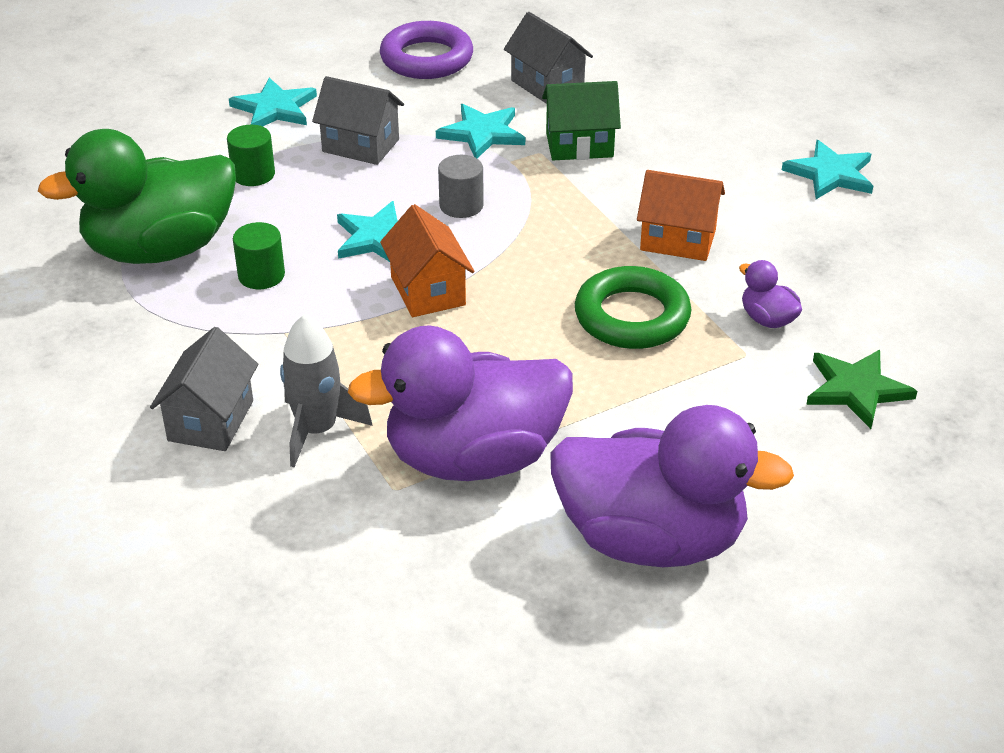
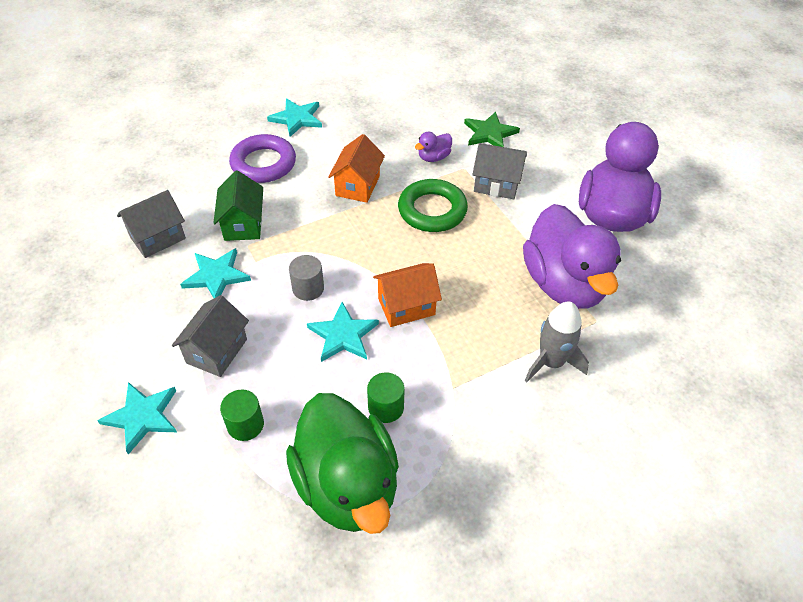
camera: 90 degrees left, 10 degrees up
grey house [150,327,258,451] -> grey house moved to [472,143,527,199]
purple ring [380,21,473,79] -> purple ring moved to [229,134,296,183]

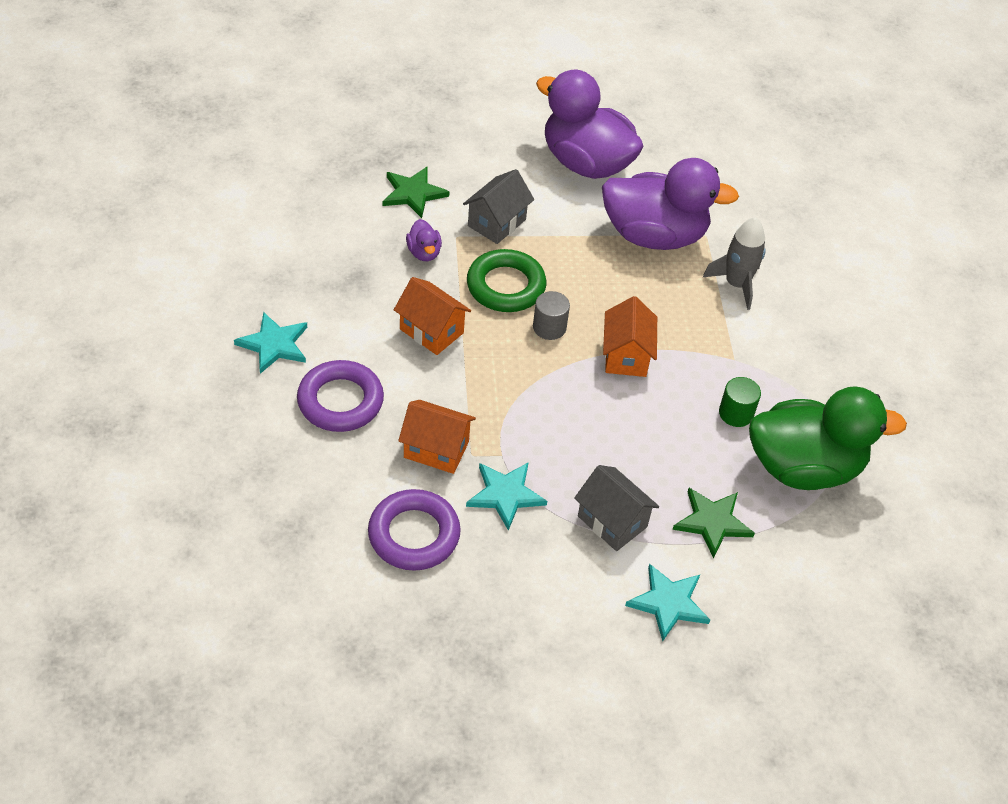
camera: 70 degrees left, 0 degrees up
grey house [117,190,186,258] -> purple ring [368,489,461,571]
green house [213,170,263,241] -> orange house [398,400,476,474]
green cylinder [220,390,264,441] -> green star [672,488,755,559]
grey cylinder [289,255,324,301] -> grey cylinder moved to [533,291,570,340]
turquoise star [307,302,379,362] -> none

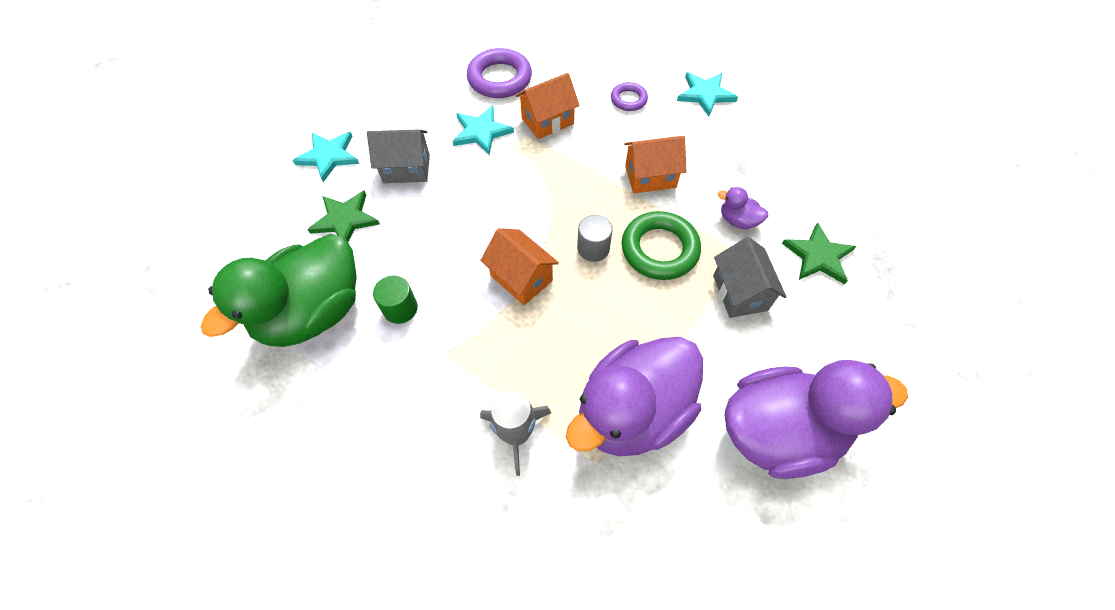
camera: 135 degrees right, 10 degrees up
purple ring [297,360,384,432] -> purple ring [611,82,648,111], size x0.56

